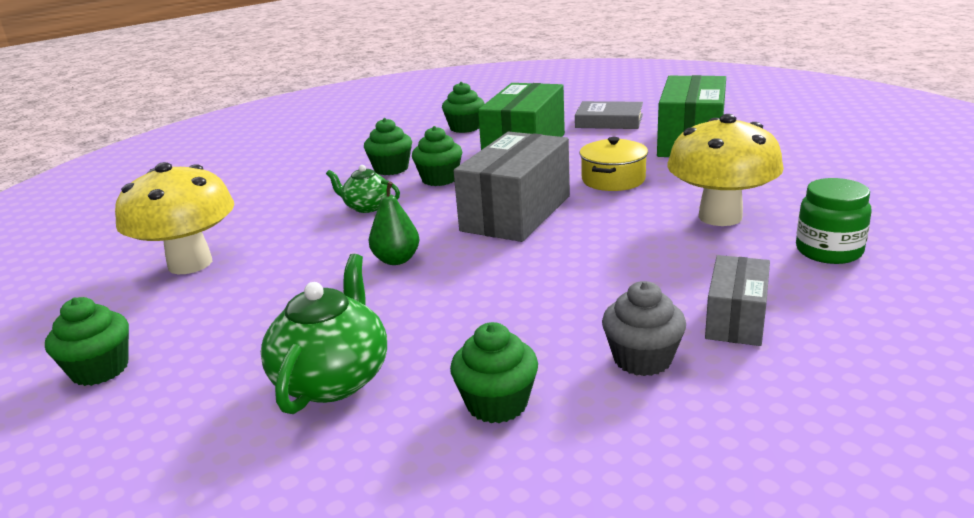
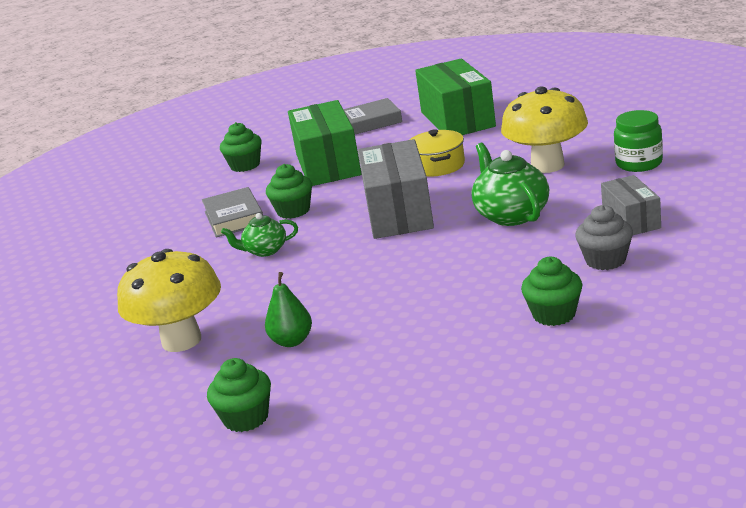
camera: 30 degrees left, 0 degrees up
green teapot [261,254,387,414] -> green teapot moved to [471,143,549,226]
green cupcake [364,118,412,175] -> grey book [202,187,263,237]
green pear [369,182,420,265] -> green pear moved to [265,272,312,347]

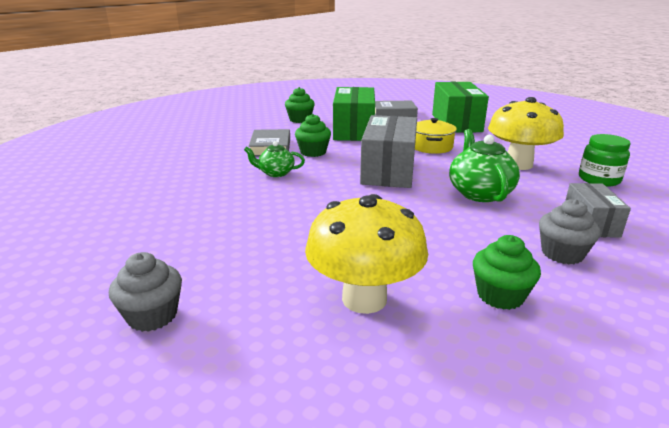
camera: 10 degrees right, 0 degrees up
yellow mushroom [117,249,221,352] -> yellow mushroom moved to [305,194,428,314]
green cupcake [207,358,271,432] -> grey cupcake [109,252,182,332]
green pear [265,272,312,347] -> none

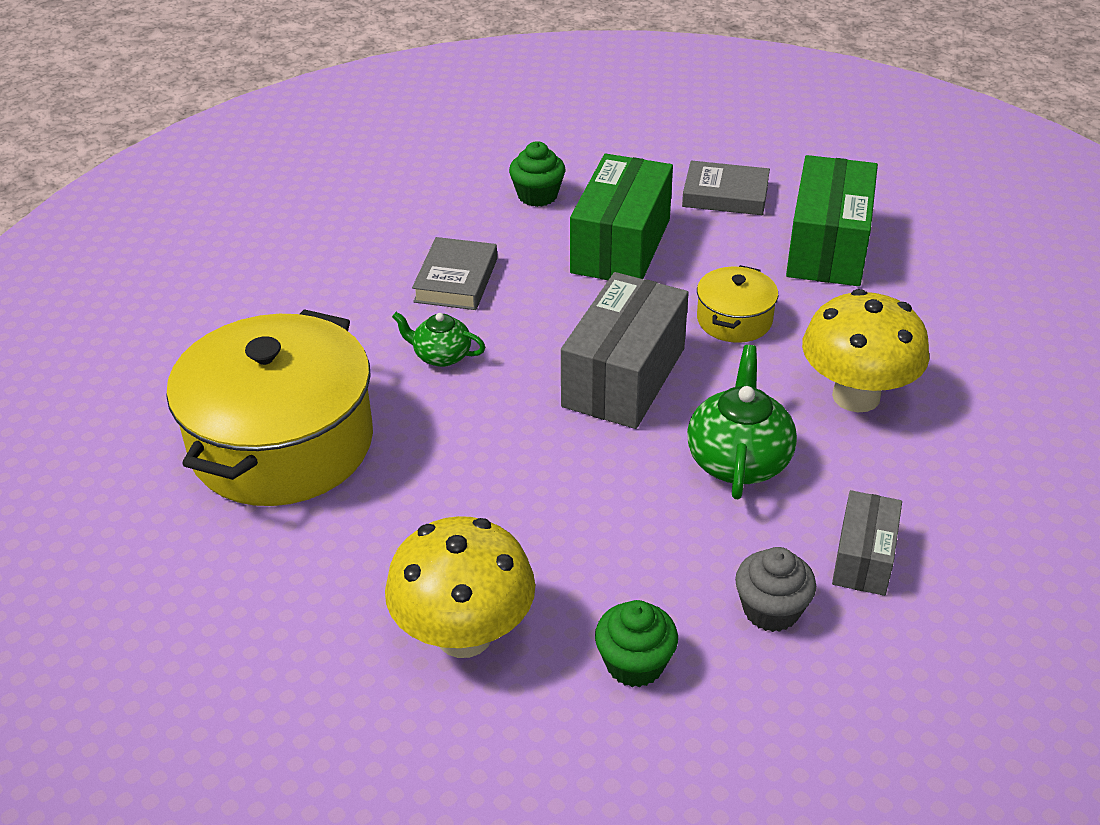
camera: 15 degrees right, 15 degrees up
grey cupcake [109,252,182,332] -> none
green cupcake [295,114,331,157] -> none
green jar [579,134,631,186] -> none
none -> yellow pot [166,309,373,506]

